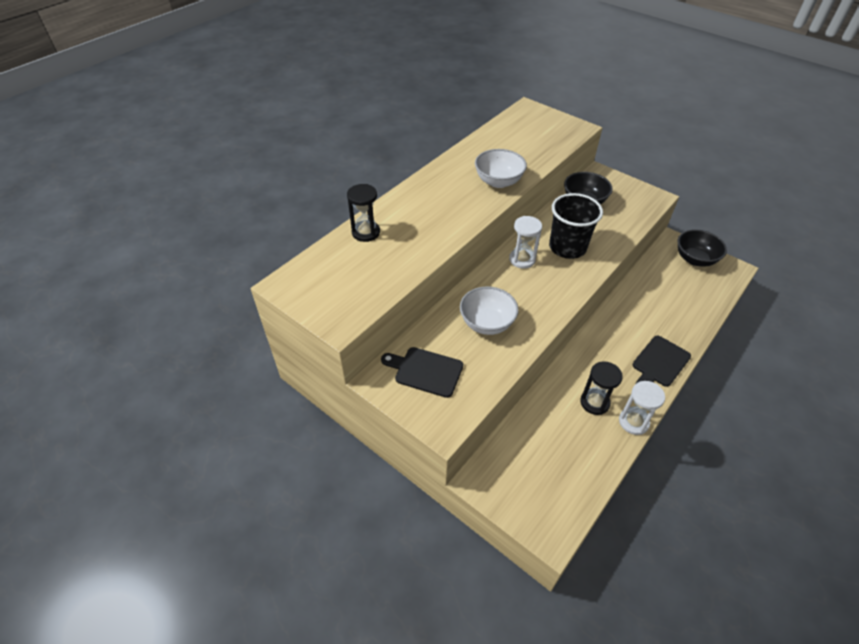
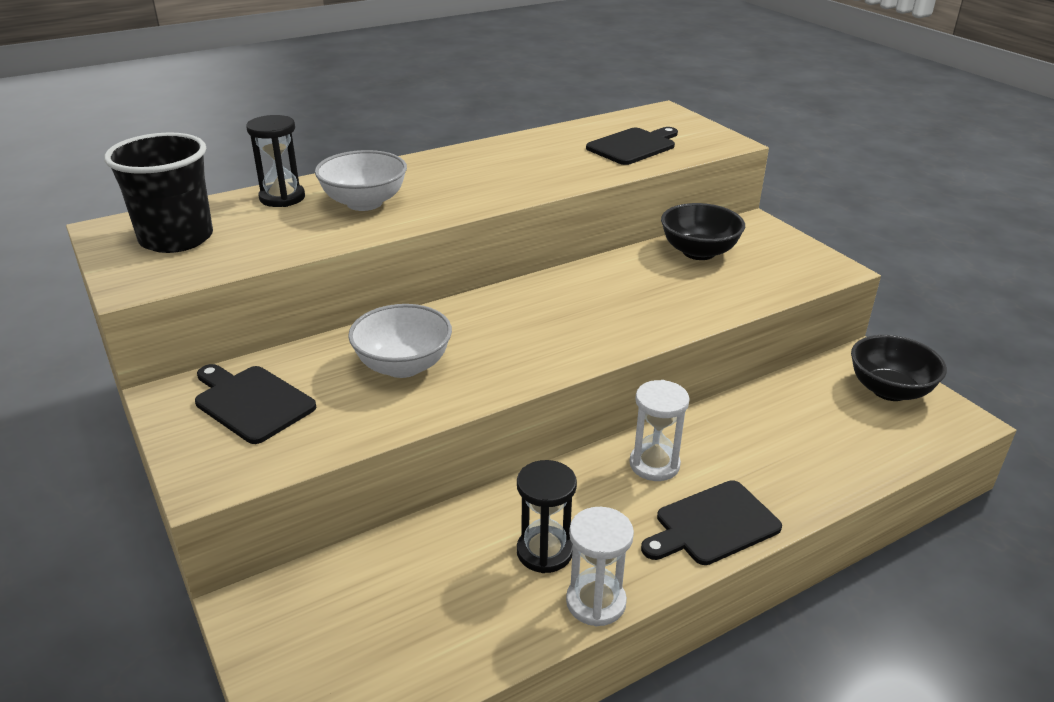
camera: 20 degrees right, 15 degrees down
white bowl [475,149,527,188] -> white bowl moved to [315,150,407,211]
white hourglass [509,216,542,269] -> white hourglass moved to [629,380,689,481]
black cup [549,193,603,259] -> black cup moved to [104,132,213,253]
none -> black cutting board [586,127,678,165]

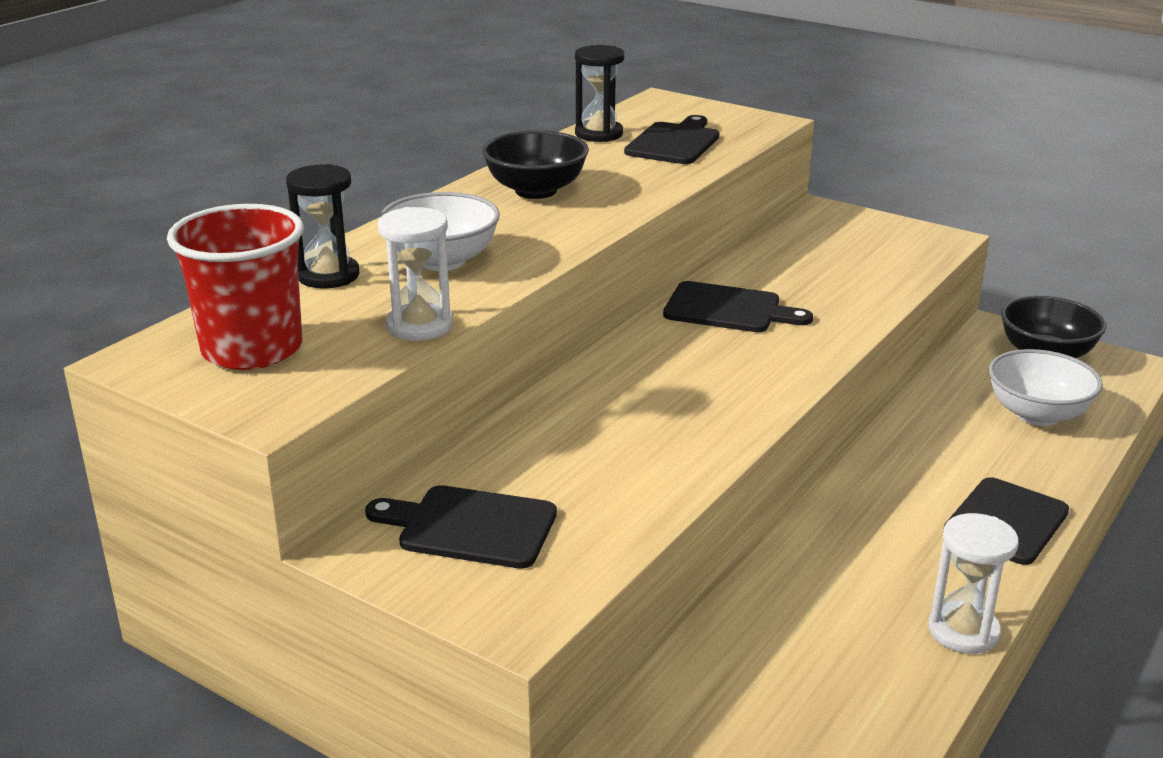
camera: 25 degrees left, 5 degrees down
black cup [104,132,213,253] -> red cup [167,204,304,370]
white bowl [348,304,452,378] -> white bowl moved to [989,349,1103,426]
black hourglass [517,460,577,573] -> black hourglass moved to [575,45,624,142]
white hourglass [629,380,689,481] -> white hourglass moved to [378,207,453,341]
black bowl [661,203,745,260] -> black bowl moved to [482,130,589,199]
none -> black cutting board [663,281,813,332]

